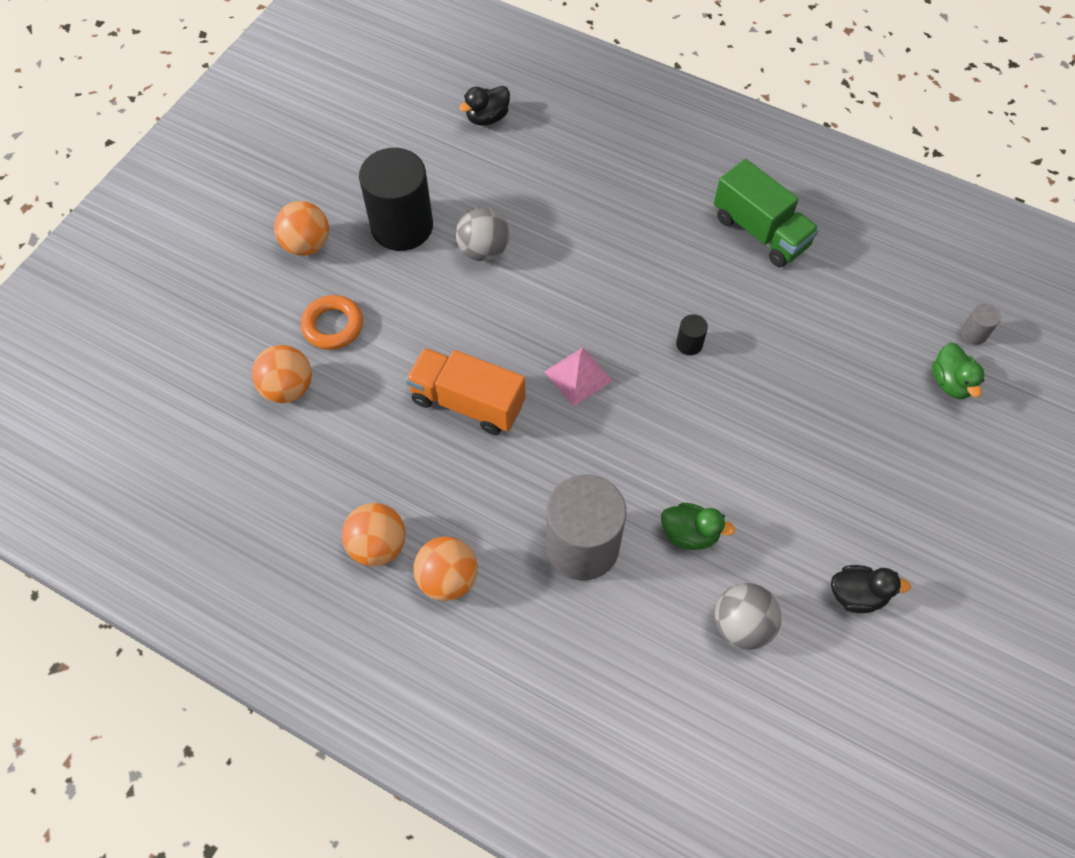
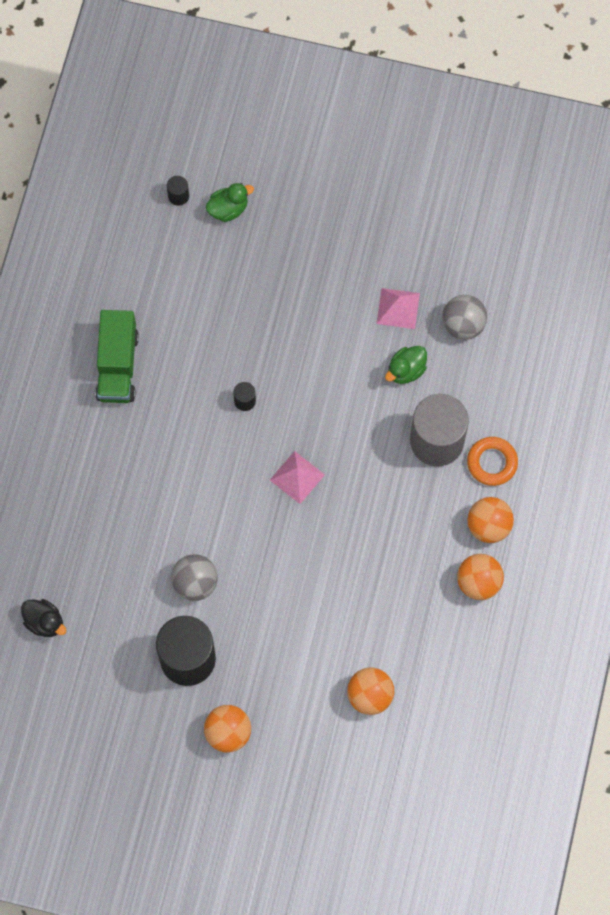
camera: 105 degrees left, 10 degrees up
orange ring [301,295,363,350] -> orange ring moved to [467,437,518,486]
orange truck [406,348,525,435] -> none
green duck [661,503,735,550] -> green duck turned 135 degrees counterclockwise [385,346,427,384]
green truck [714,159,819,267] -> green truck turned 150 degrees clockwise [95,310,139,403]
black duck [831,565,911,613] -> none
grey cylinder [961,304,1001,345] -> black cylinder [167,176,189,206]
none -> pink pyramid [376,288,420,329]

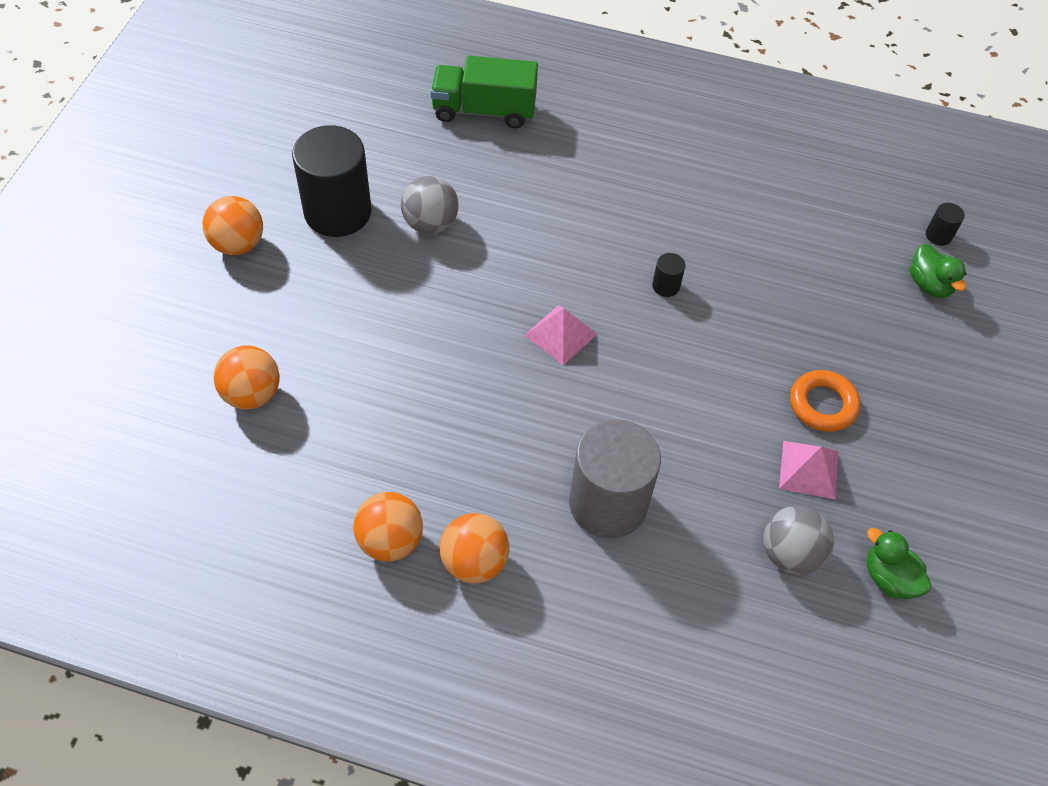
camera: 90 degrees right, 15 degrees down
black duck [21,599,67,637] -> none
green truck [95,310,139,403] -> green truck moved to [431,56,538,128]
green duck [385,346,427,384] -> green duck moved to [867,528,931,599]
orange ring [467,437,518,486] -> orange ring moved to [790,370,860,432]

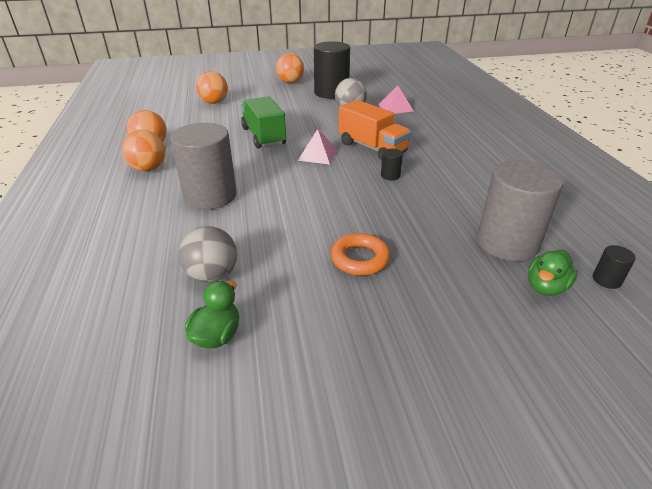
camera: 65 degrees right, 20 degrees down
green truck [431,56,538,128] -> green truck moved to [241,96,286,149]
pink pyramid [779,441,838,500] -> pink pyramid moved to [378,85,413,114]
none -> orange truck [339,100,411,160]
none -> grey cylinder [477,160,563,261]

